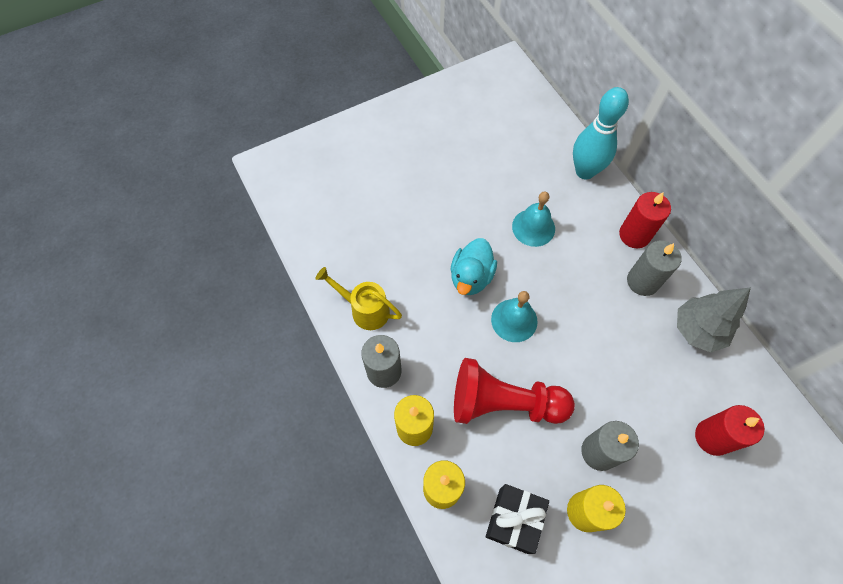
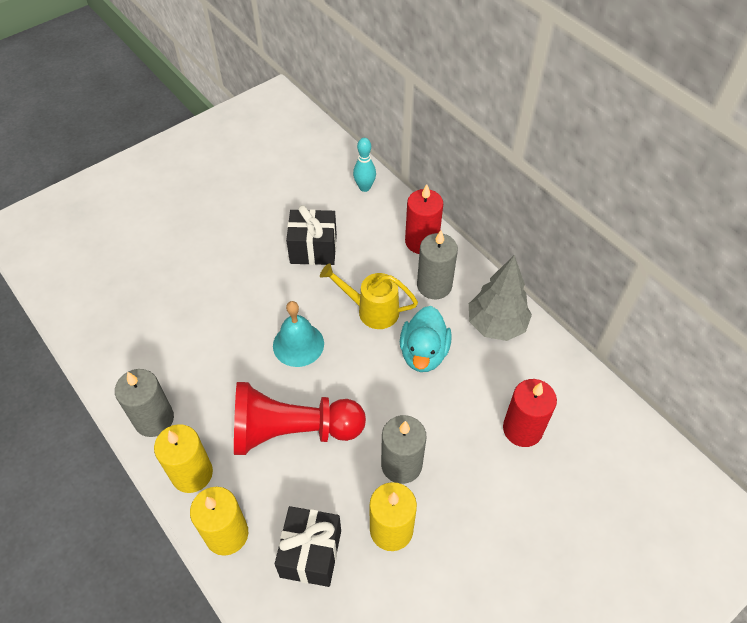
camera: 10 degrees left, 10 degrees down
yellow watering can [315,267,402,330] -> yellow watering can moved to [320,263,418,329]
turquoise duck [450,238,497,295] -> turquoise duck moved to [400,306,452,372]
turquoise bell [512,192,555,247] -> black gift [286,205,337,265]
turquoise bowling pin [573,87,629,179] -> turquoise bowling pin [353,138,376,192], size x0.54

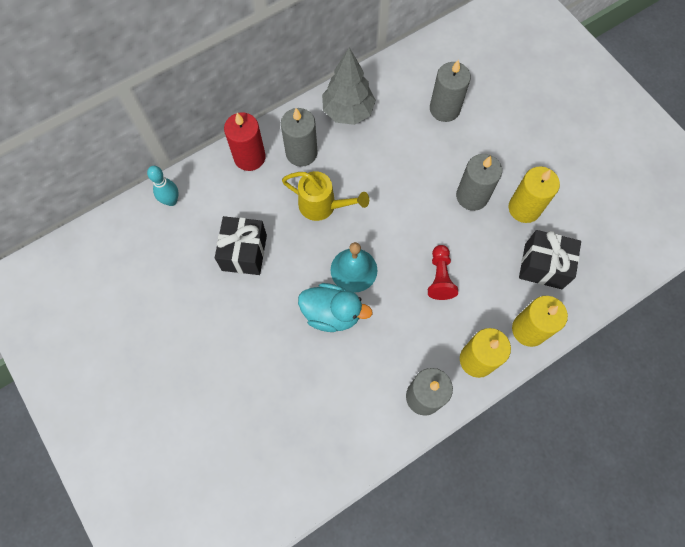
camera: 85 degrees left, 15 degrees up
red pawn [234,382,366,455] -> red pawn [428,245,458,300], size x0.49
yellow watering can [320,263,418,329] -> yellow watering can turned 90 degrees counterclockwise [282,171,369,221]
turquoise duck [400,306,452,372] -> turquoise duck moved to [298,283,372,332]
red candle [503,379,557,447] -> grey candle [430,59,471,122]

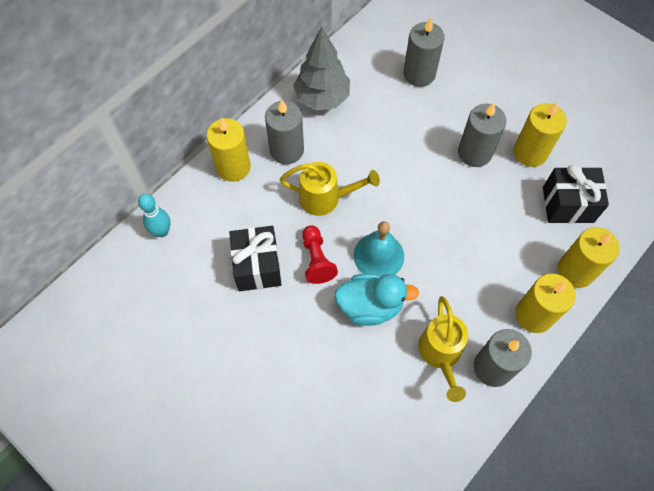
camera: 15 degrees left, 5 degrees down
red candle [224,112,266,171] -> yellow candle [206,118,251,182]
red pawn [428,245,458,300] -> red pawn moved to [302,225,338,284]
none -> yellow watering can [418,296,468,402]

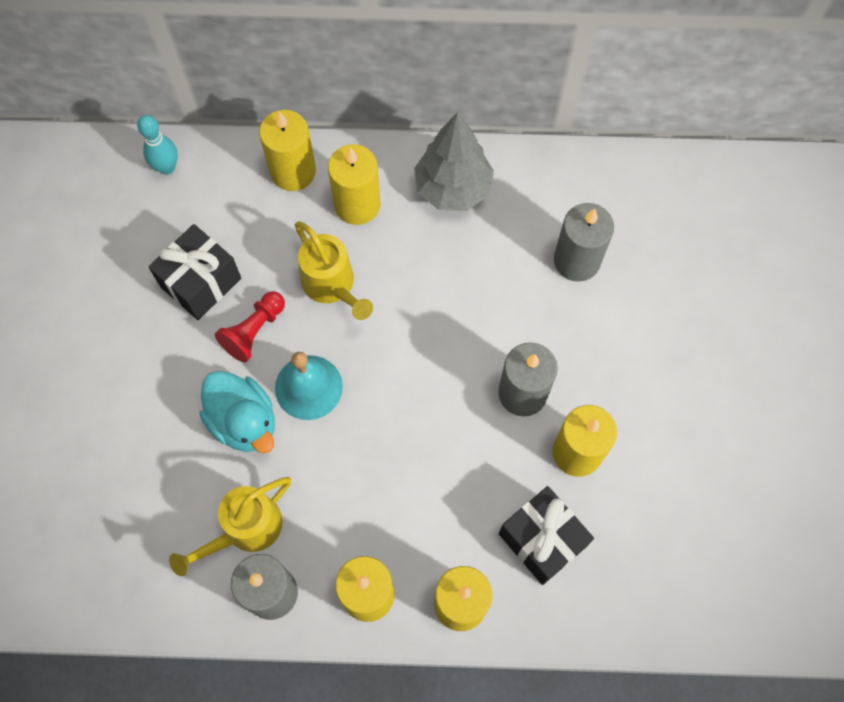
camera: 50 degrees right, 5 degrees up
grey candle [265,100,304,164] -> yellow candle [328,144,380,225]

